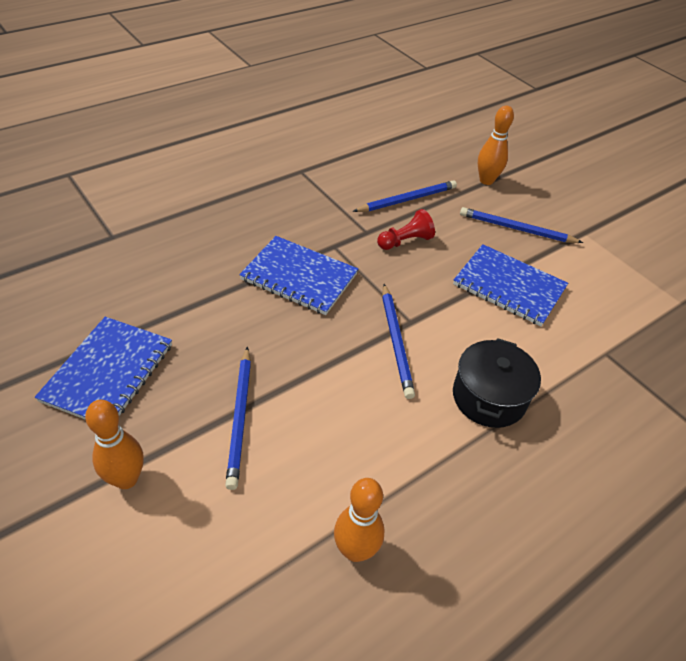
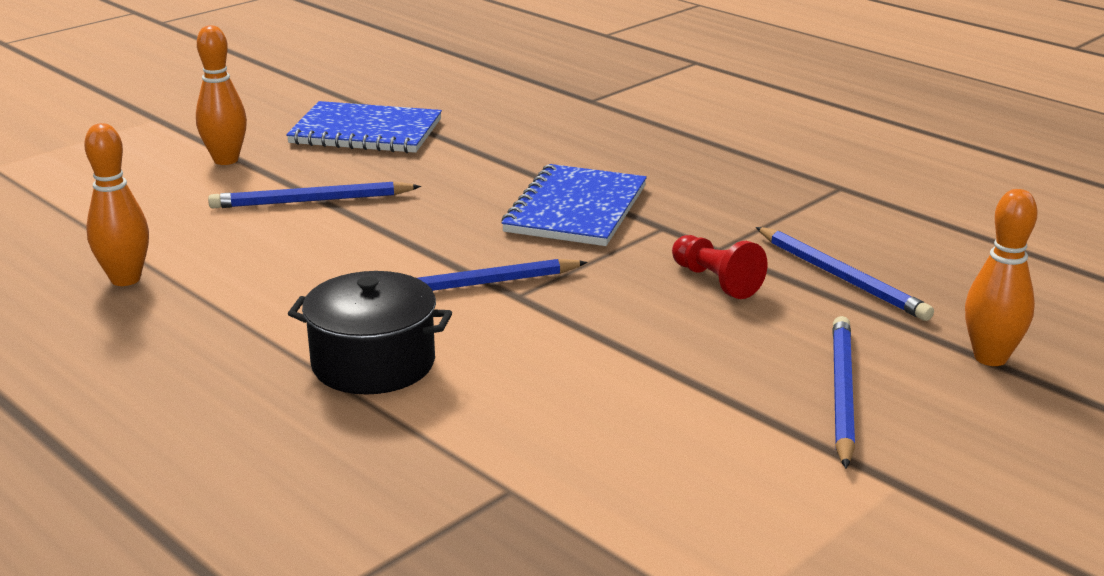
camera: 85 degrees right, 20 degrees down
blue notebook [453,244,568,326] -> none

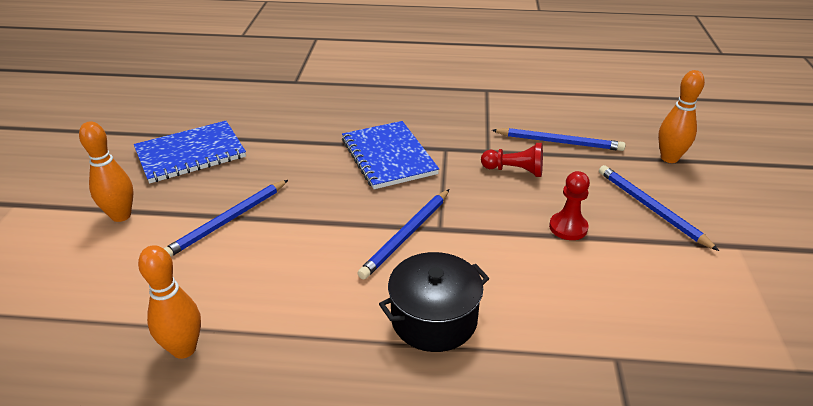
camera: 40 degrees left, 10 degrees up
none -> red pawn [549,171,590,240]

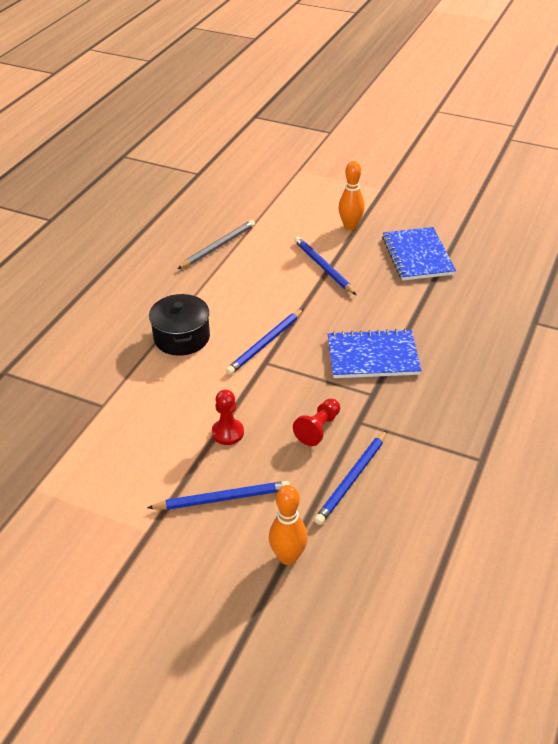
camera: 110 degrees right, 5 degrees up
orange bowling pin [138,245,201,359] -> grey pencil [177,220,255,269]
blue pencil [357,189,449,280] -> blue pencil turned 105 degrees counterclockwise [226,309,303,375]

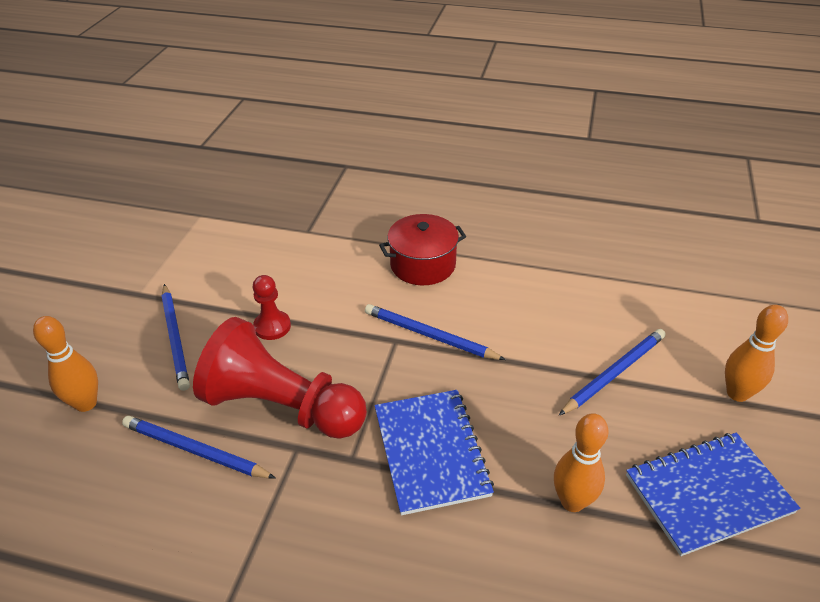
camera: 80 degrees right, 0 degrees up
black pot [149,294,210,356] -> red pot [379,214,466,285]
grey pencil [177,220,255,269] -> none
red pawn [293,398,340,446] -> red pawn [193,317,367,439], size x2.16
none -> orange bowling pin [554,413,609,512]

